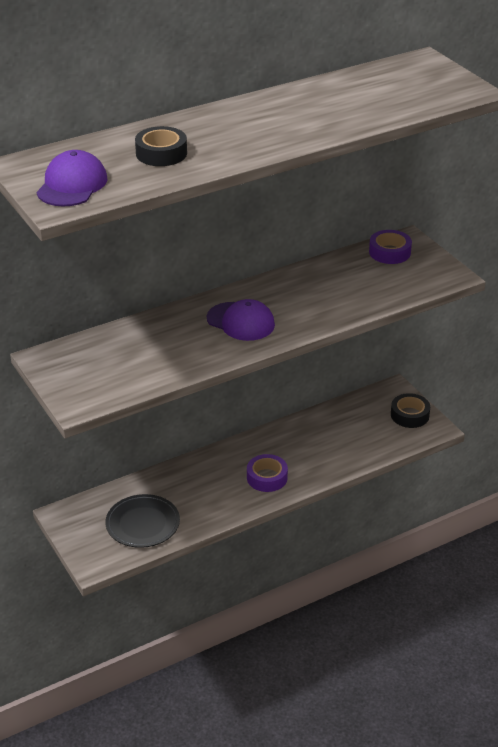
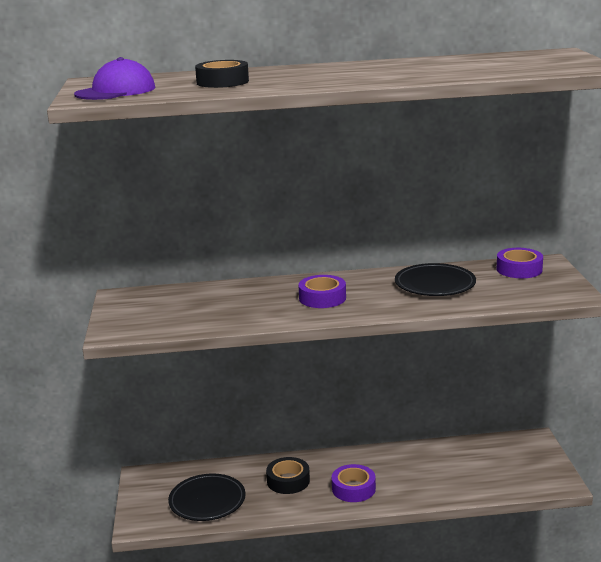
camera: 25 degrees right, 15 degrees down
purple cap [207,299,275,341] -> purple tape [298,275,346,308]
black tape [391,393,430,428] -> black tape moved to [266,457,310,494]
none -> black plate [395,263,476,296]

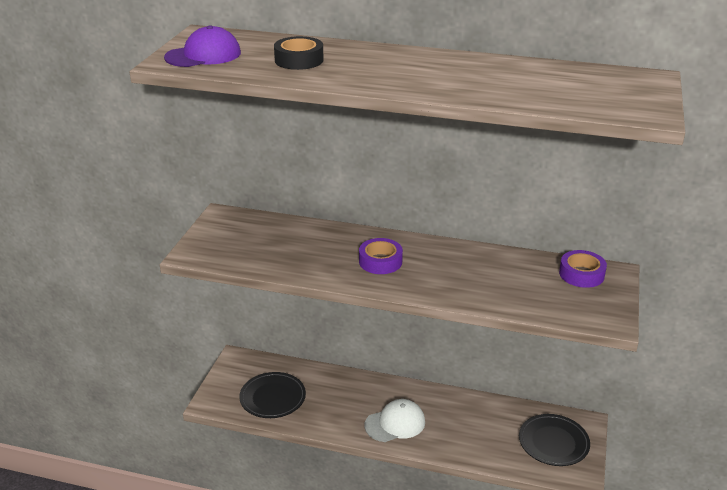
camera: 20 degrees right, 10 degrees up
black tape [266,457,310,494] -> none
purple tape [332,464,376,502] -> white cap [365,399,425,442]
black plate [395,263,476,296] -> black plate moved to [519,414,590,466]

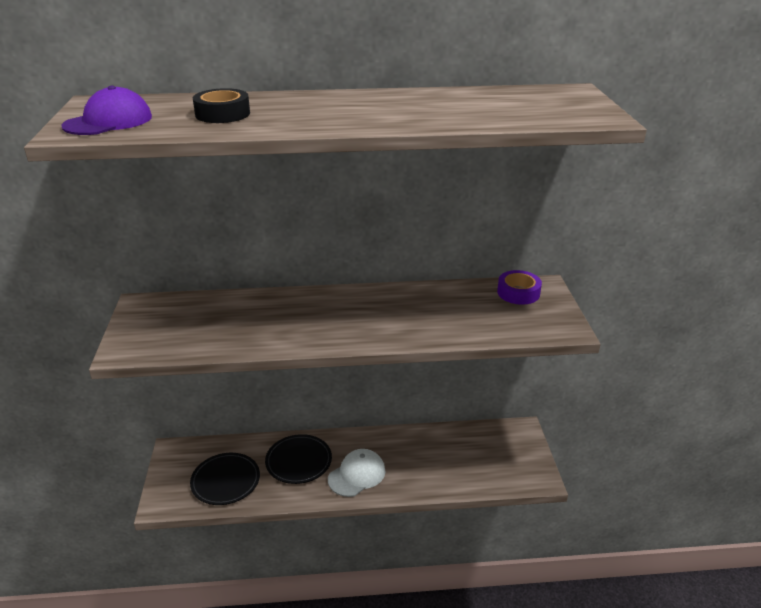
camera: 20 degrees left, 0 degrees up
purple tape [359,238,403,274] -> none
black plate [519,414,590,466] -> black plate moved to [265,434,332,484]

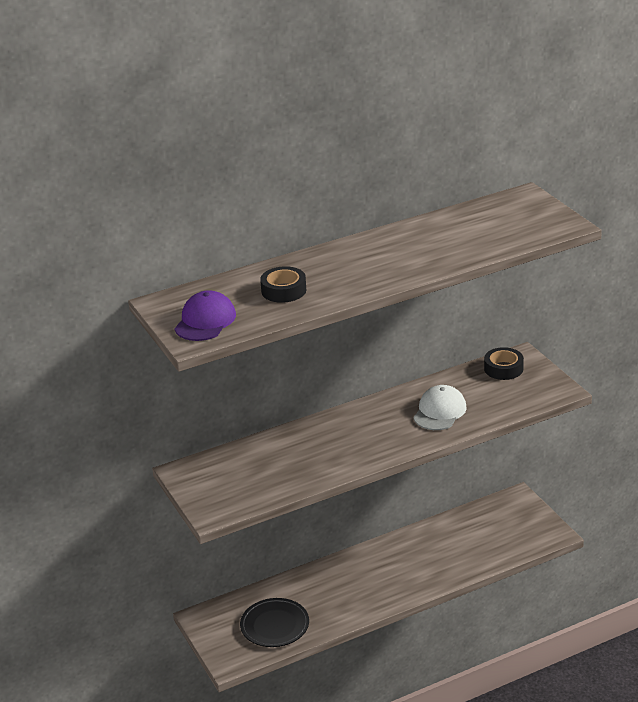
camera: 20 degrees left, 0 degrees up
black plate [265,434,332,484] -> none
white cap [328,449,385,497] -> white cap moved to [413,385,467,430]
purple tape [497,270,542,305] -> black tape [484,347,524,380]

